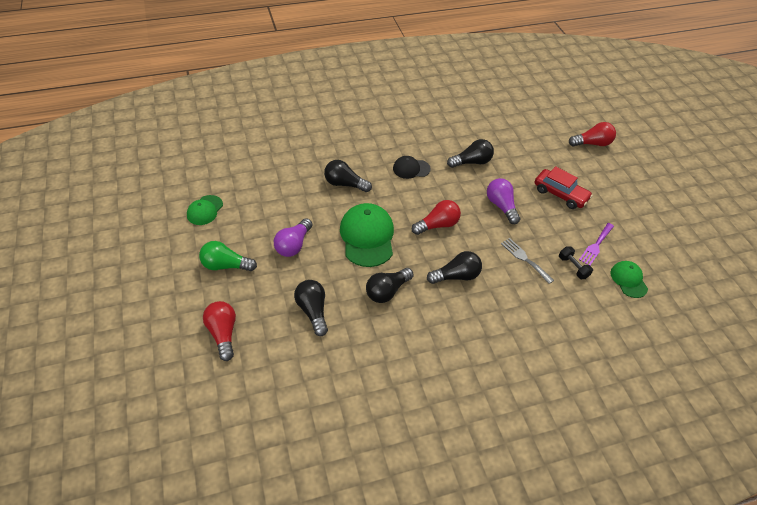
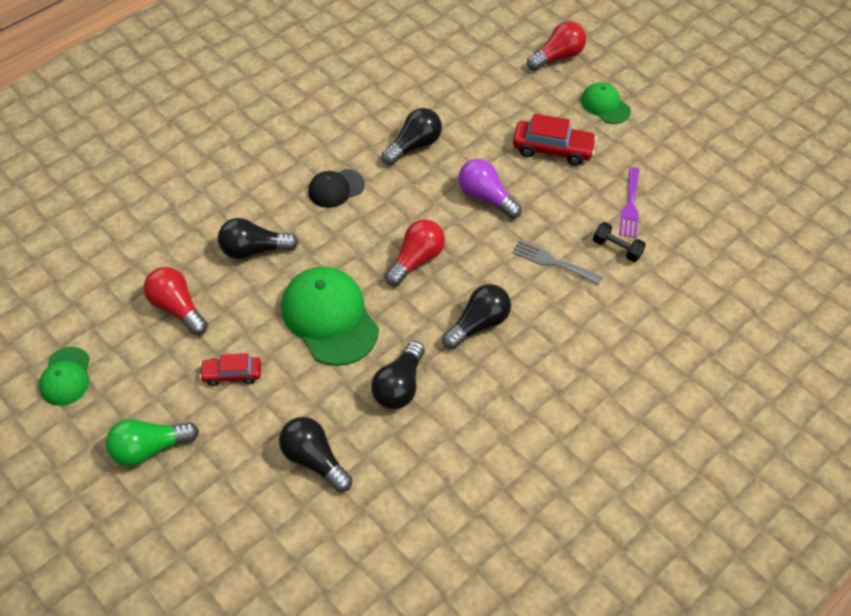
camera: 25 degrees left, 5 degrees up
red light bulb [203,301,236,361] -> red light bulb moved to [144,267,208,335]
purple light bulb [274,218,312,257] -> red car [200,353,261,386]
green cap [610,261,648,298] -> green cap moved to [581,82,631,124]

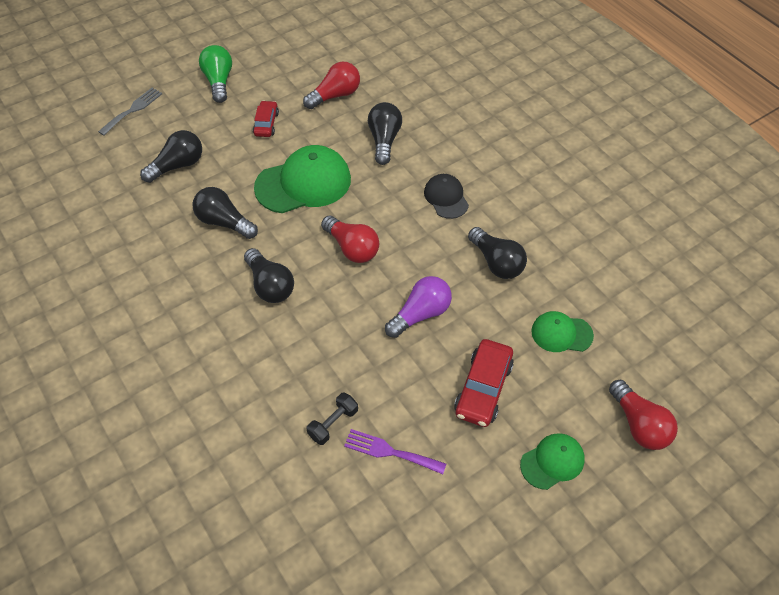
camera: 100 degrees right, 0 degrees up
green cap [39,347,90,406] -> green cap moved to [531,311,594,352]
grey fork [512,240,603,285] -> grey fork moved to [98,87,162,135]

